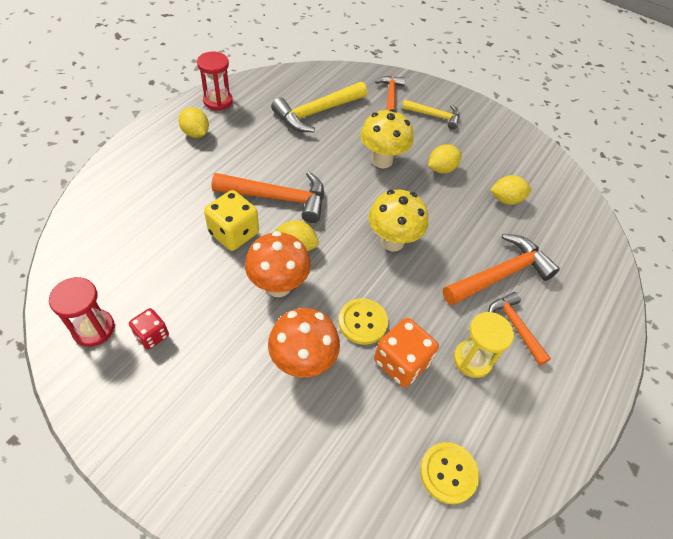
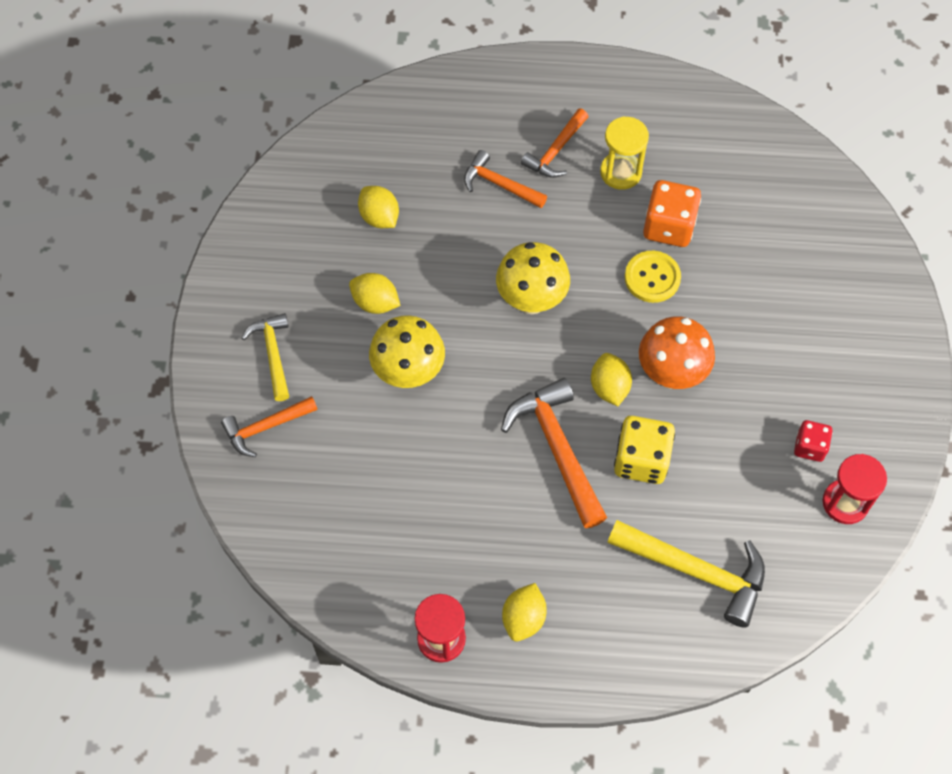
camera: 115 degrees left, 10 degrees up
orange mushroom [268,308,340,378] -> none
yellow hammer [271,82,367,132] -> yellow hammer moved to [607,520,765,628]
yellow button [420,442,479,504] -> none
orange hammer [443,234,560,305] -> orange hammer [464,150,547,208], size x0.61

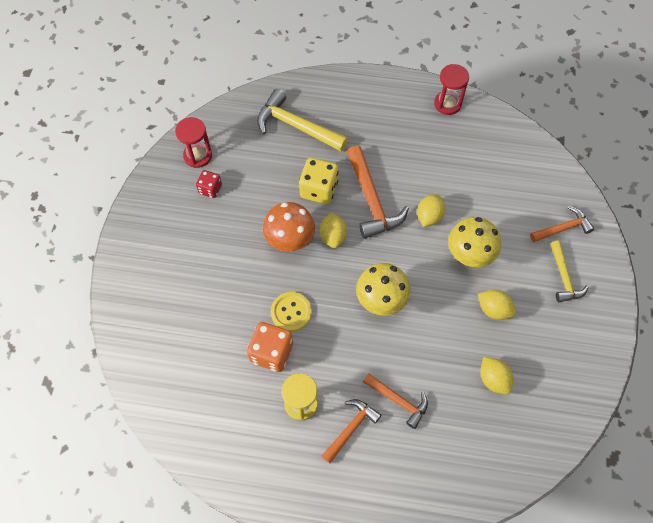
camera: 175 degrees left, 0 degrees up
yellow lemon [502,583,547,641] -> yellow lemon moved to [417,194,445,227]

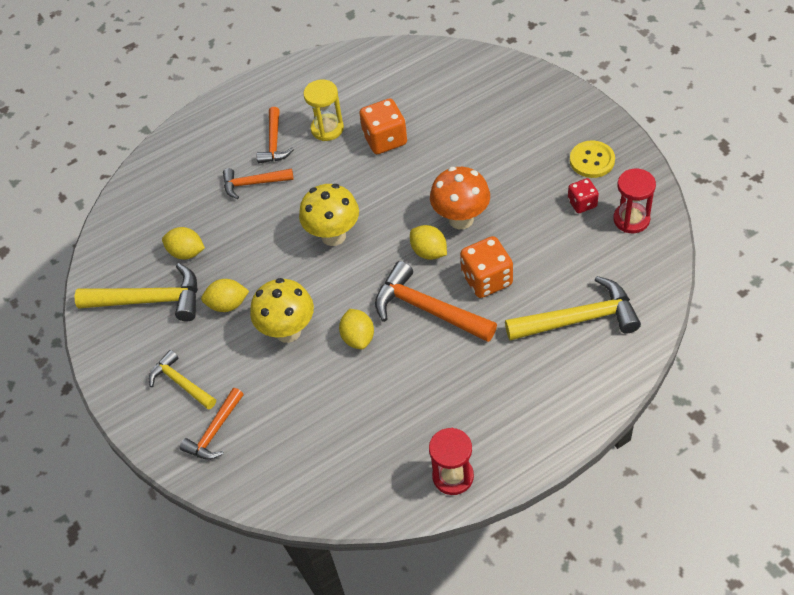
camera: 145 degrees right, 10 degrees down
yellow button [271,292,312,332] -> yellow button moved to [570,140,615,178]
yellow dice [299,158,339,204] -> orange dice [460,236,513,298]
none -> yellow hammer [75,263,198,321]

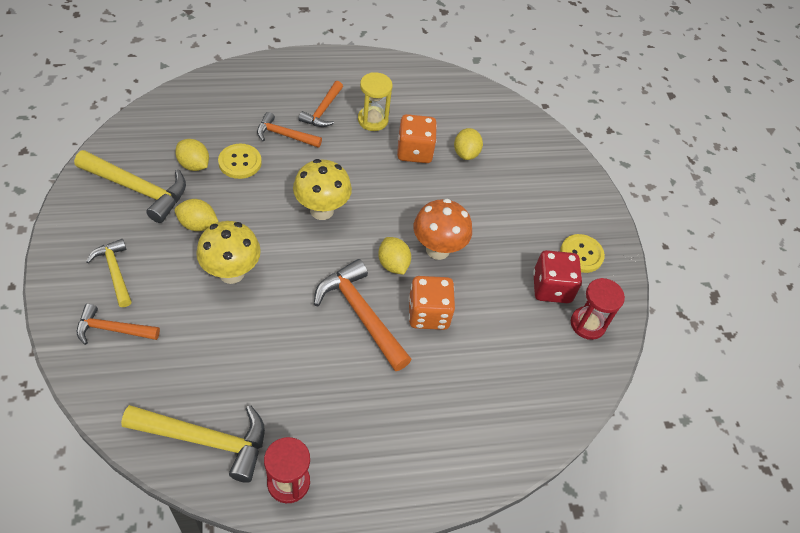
camera: 10 degrees right, 0 degrees up
orange hammer [180,388,244,460] -> orange hammer turned 45 degrees clockwise [77,304,160,345]
yellow lemon [339,309,374,349] -> yellow lemon moved to [454,128,483,160]
yellow hammer [505,276,641,340] -> yellow hammer moved to [121,405,265,483]
red dice [568,178,599,213] -> red dice [533,250,582,303], size x1.67
none -> yellow button [218,144,262,179]

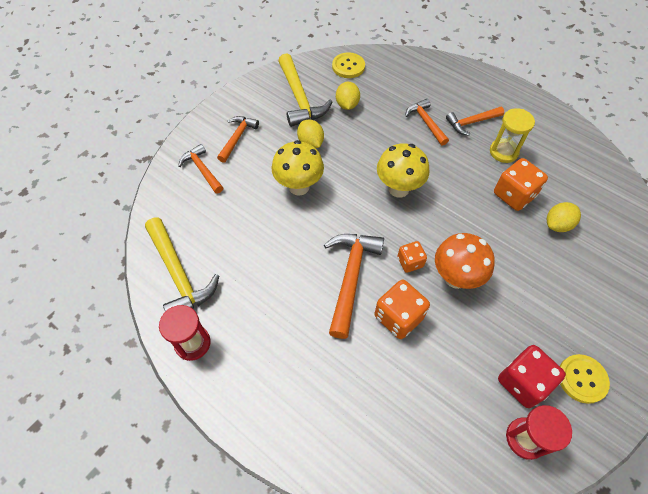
camera: 55 degrees right, 5 degrees up
yellow hammer [86,239,132,307] -> orange hammer [217,116,259,163]
yellow button [218,144,262,179] -> yellow button moved to [332,52,365,78]
yellow lemon [378,237,411,275] -> orange dice [397,241,427,273]

